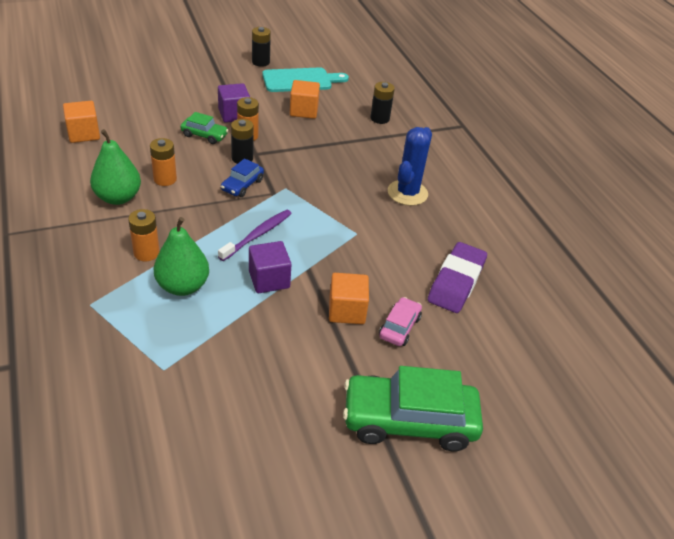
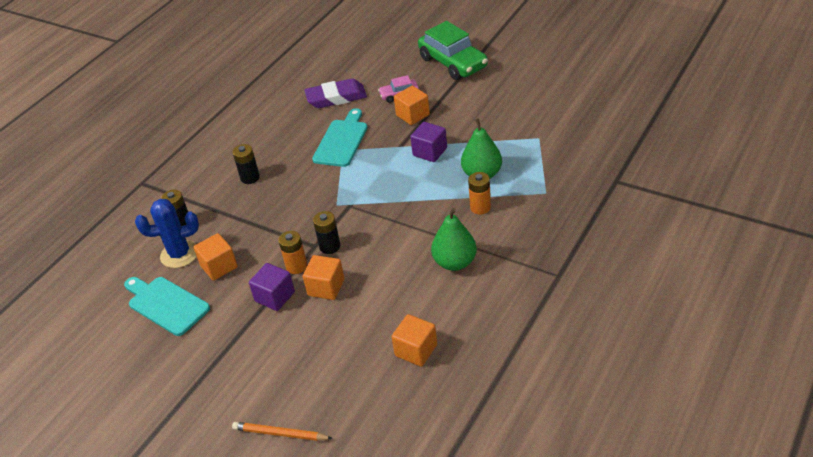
camera: 120 degrees left, 0 degrees up
orange battery [150,138,177,186] -> none
green car [181,112,228,144] -> orange cube [303,255,344,300]
purple toothbrush [218,210,292,261] -> none
blue car [221,158,264,197] -> none
black battery [252,27,271,67] -> black battery moved to [233,144,260,184]
blue cactus [388,127,432,206] -> blue cactus moved to [135,199,199,268]
none -> orange pencil [232,422,333,441]
none -> turquoise cutting board [312,108,367,167]

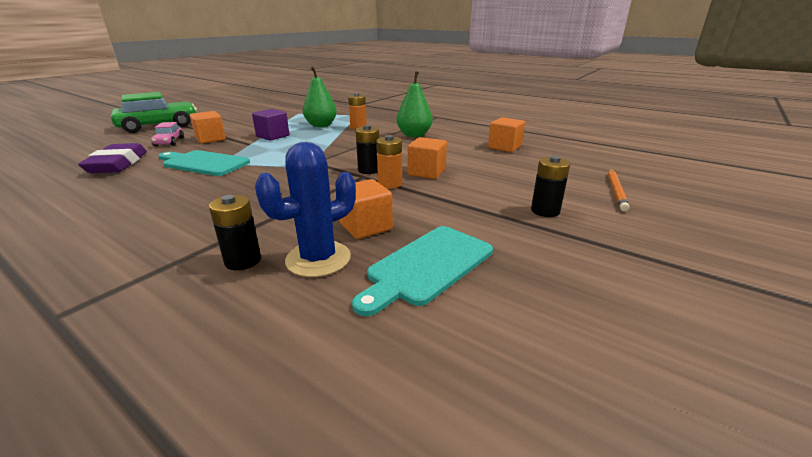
camera: 90 degrees left, 15 degrees down
blue cactus [135,199,199,268] -> blue cactus turned 60 degrees clockwise [255,142,356,277]
black battery [233,144,260,184] -> black battery moved to [531,156,570,217]
purple cube [249,263,295,311] -> none

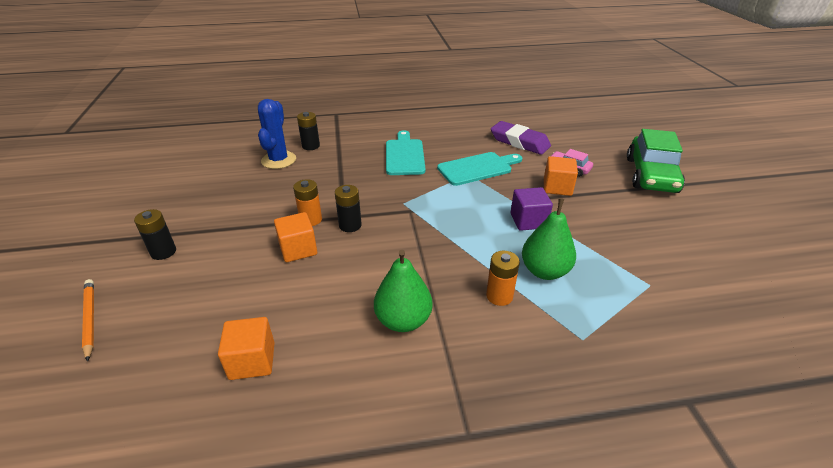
camera: 135 degrees right, 10 degrees up
orange cube [339,179,393,239] -> none
turquoise cutting board [352,226,493,316] -> turquoise cutting board moved to [386,130,426,175]

